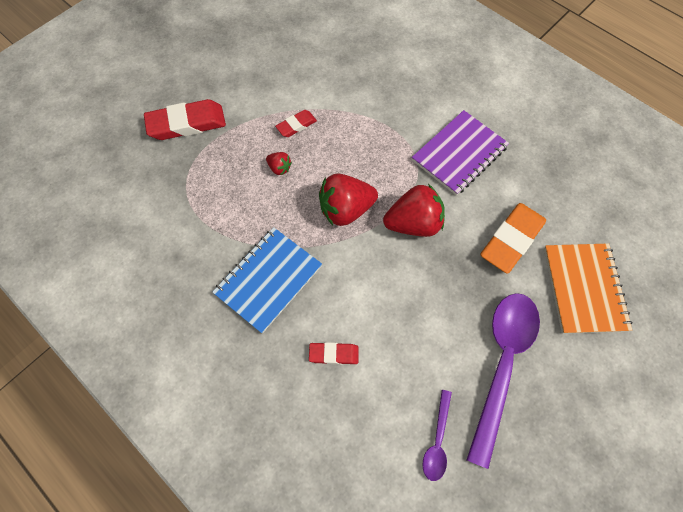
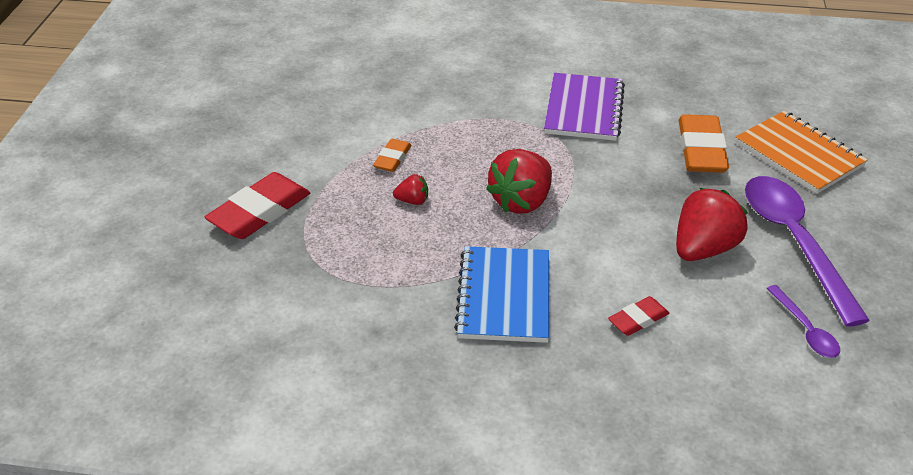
camera: 35 degrees left, 25 degrees down
red eraser [275,110,317,137] -> orange eraser [373,139,411,172]
red strawberry [383,184,445,237] -> red strawberry moved to [676,188,748,261]

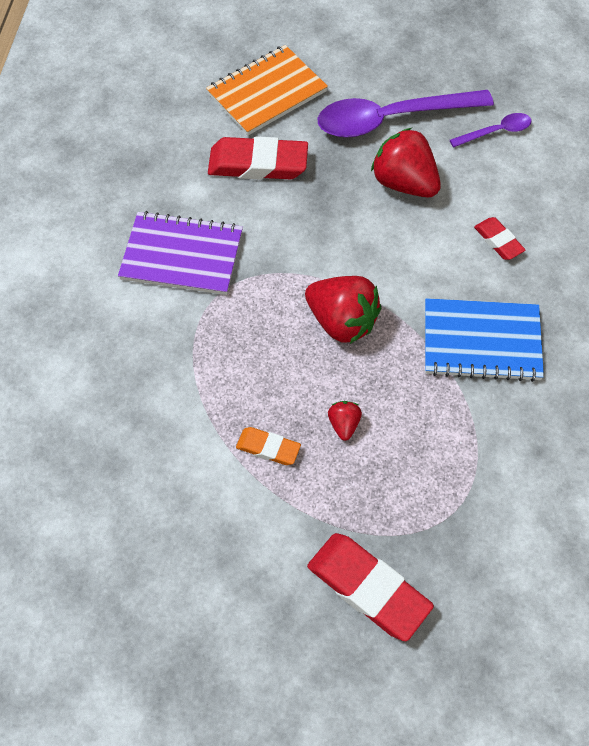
camera: 90 degrees left, 20 degrees up
orange eraser [679,114,729,173] -> red eraser [208,136,308,180]

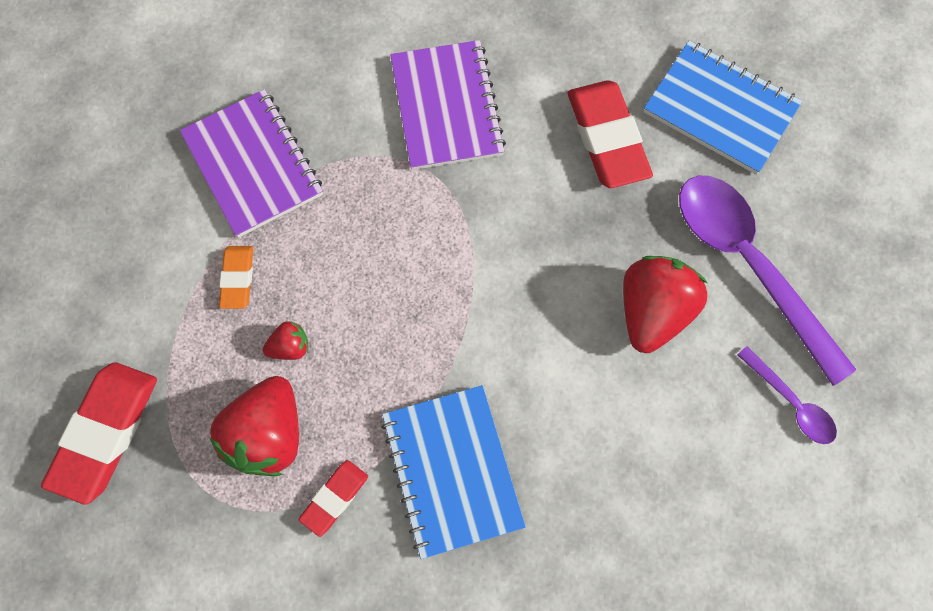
camera: 70 degrees right, 10 degrees up
orange notebook [206,45,328,135] -> blue notebook [644,41,802,175]
red strawberry [305,276,381,344] -> red strawberry moved to [210,376,299,476]
red eraser [474,217,525,260] -> red eraser moved to [299,460,368,537]
none -> purple notebook [180,89,323,238]

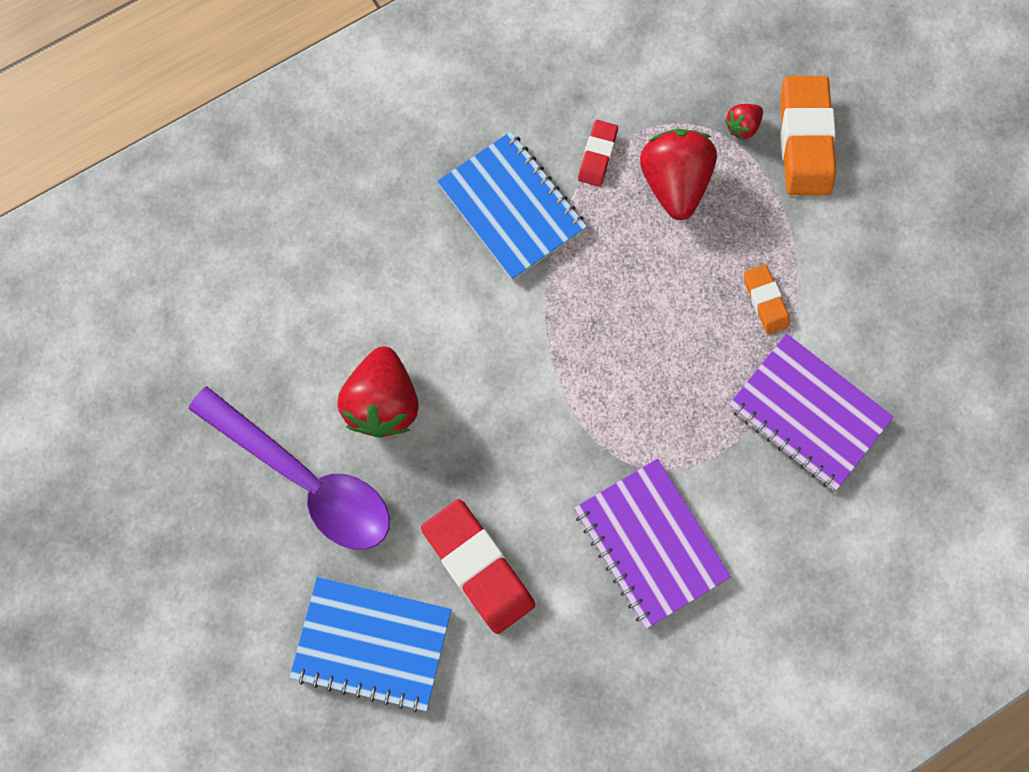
camera: 160 degrees right, 5 degrees up
red eraser [41,362,157,505] -> orange eraser [780,76,836,195]
red strawberry [263,321,308,360] -> red strawberry moved to [725,104,763,140]
purple spoon [737,346,837,444] -> none

